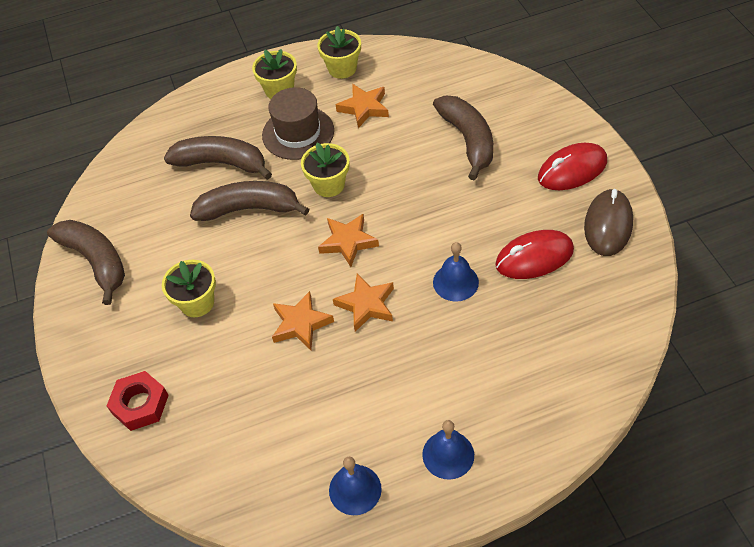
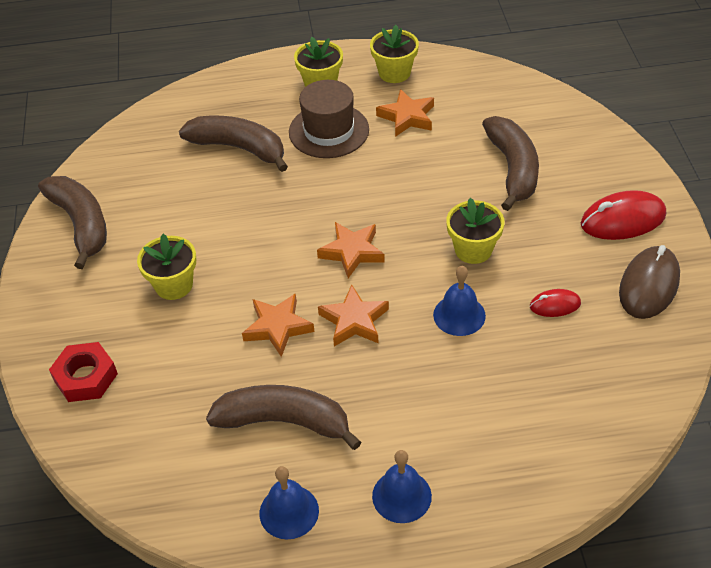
camera: 10 degrees right, 5 degrees down
brown banana [190,181,309,221] -> brown banana moved to [206,385,361,450]
yellow flower pot [301,142,350,197] -> yellow flower pot moved to [446,198,504,264]
red mouse [495,230,574,279] -> red mouse [530,289,581,317], size x0.55

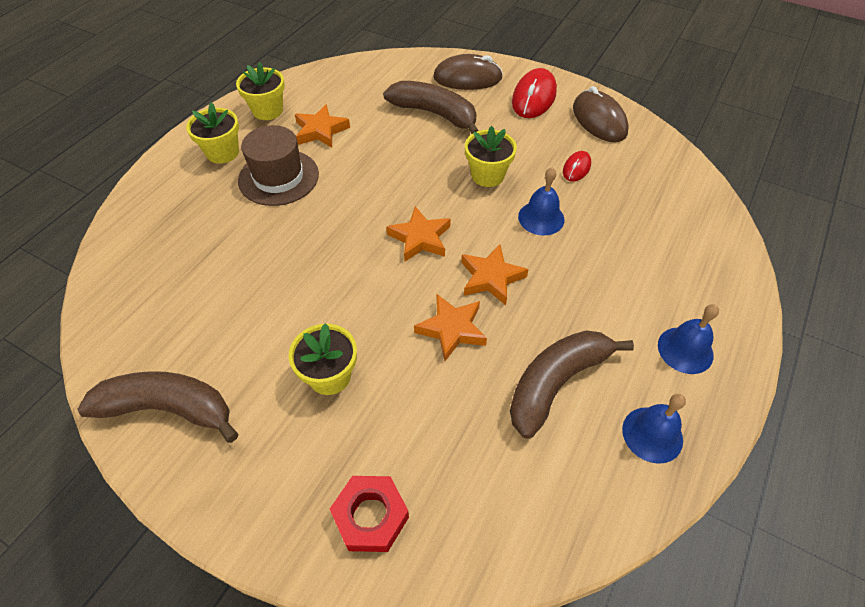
camera: 55 degrees left, 5 degrees up
brown banana [179,116,288,172] -> none
none -> brown mouse [433,54,503,90]

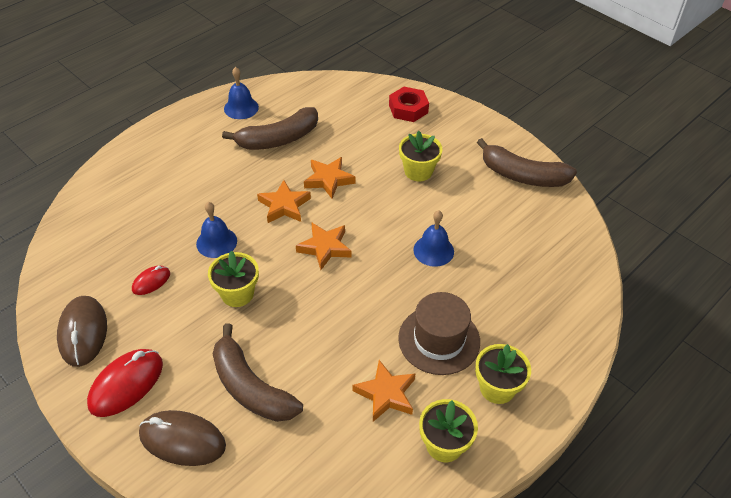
camera: 165 degrees left, 5 degrees down
blue bell [658,304,719,374] -> blue bell moved to [413,210,454,267]

